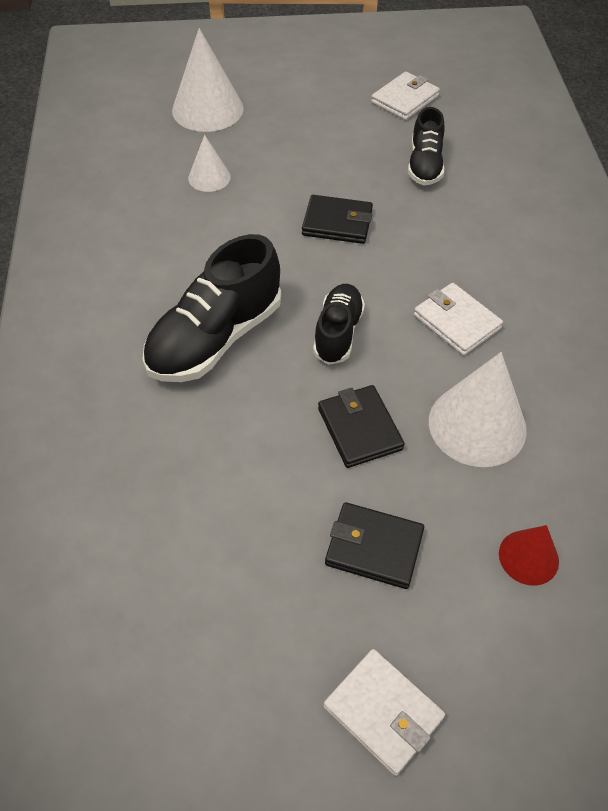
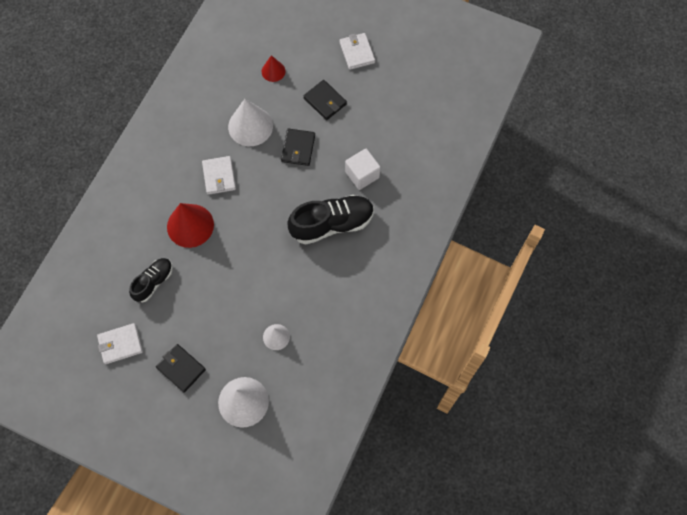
camera: 150 degrees left, 15 degrees up
black wallet [302,195,373,244] -> black wallet moved to [156,344,206,393]
black shoe [313,284,365,365] -> none
none -> red cone [167,203,214,248]
none -> white cube [345,149,380,190]

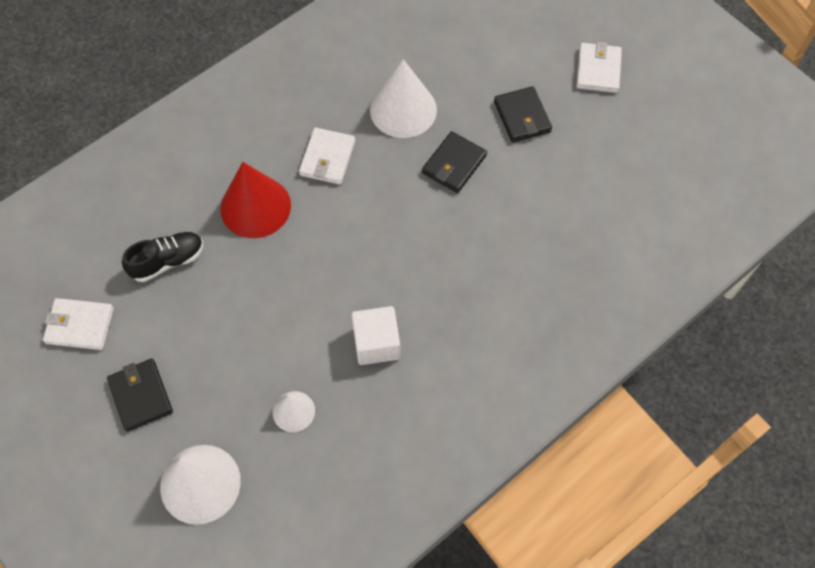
camera: 25 degrees right, 5 degrees down
red cone [262,55,286,82] -> none
black shoe [287,195,374,244] -> none
white cube [345,149,380,190] -> white cube moved to [351,306,400,365]

